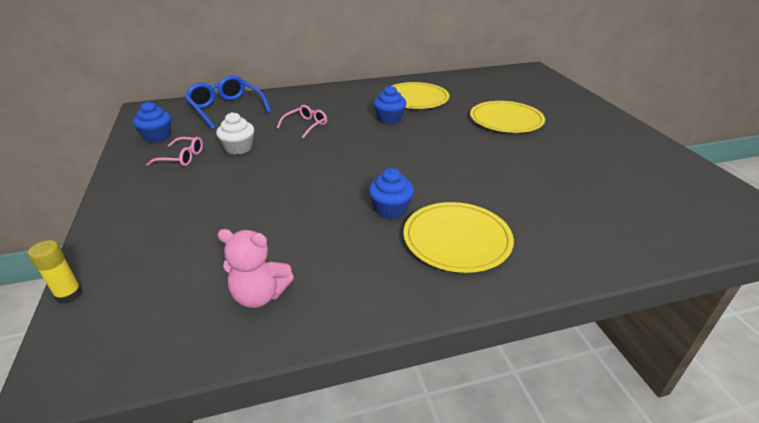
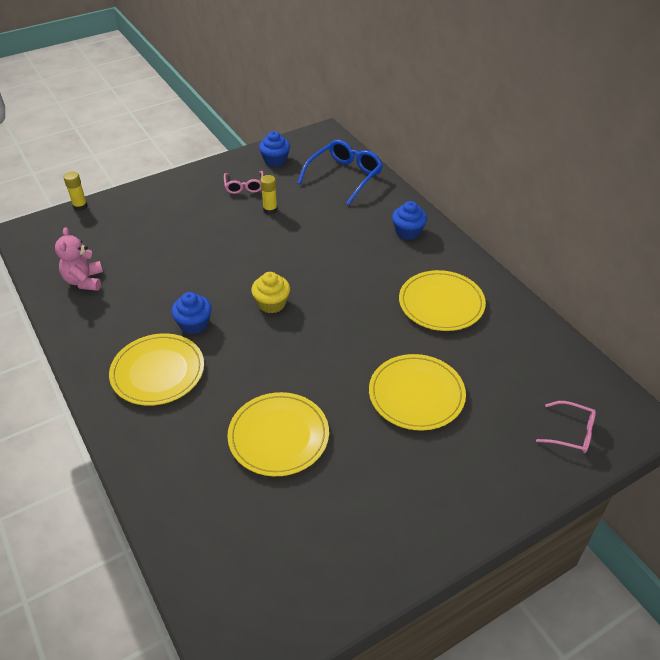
camera: 75 degrees right, 10 degrees up
white cupcake [216,112,254,155] -> yellow glue stick [260,175,277,215]
pink glasses [276,105,327,138] -> pink glasses moved to [536,401,596,453]
blue cupcake [374,86,406,124] -> blue cupcake moved to [392,201,427,240]
none -> yellow plate [227,392,329,476]
none -> yellow cupcake [251,272,290,313]

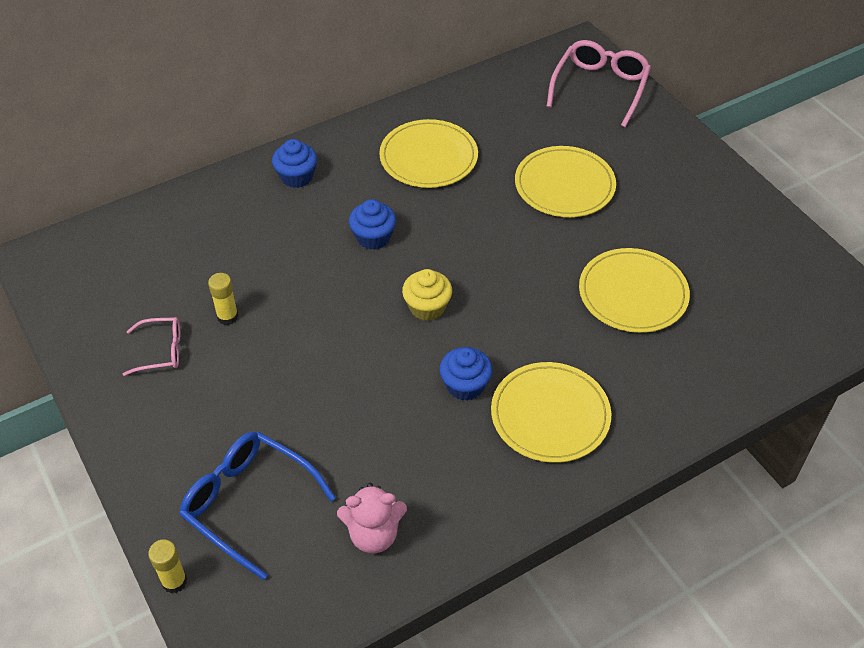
camera: 90 degrees left, 5 degrees up
blue cupcake [259,131,290,167] -> blue cupcake moved to [349,199,396,250]
blue glasses [297,139,383,205] -> blue glasses moved to [179,432,336,580]
pink glasses [536,401,596,453] -> pink glasses [546,40,651,127], size x1.75

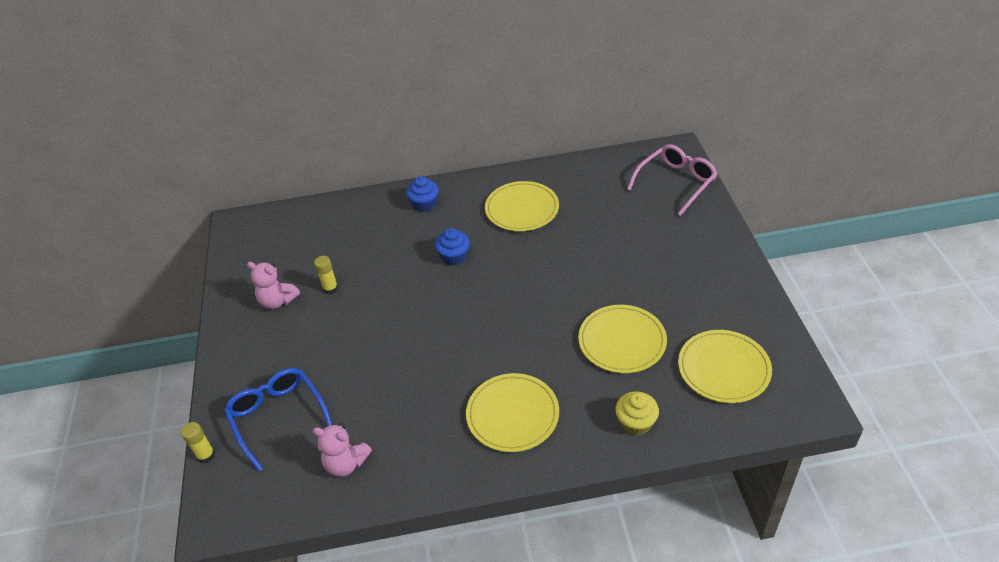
camera: 25 degrees right, 5 degrees down
pink glasses [122,317,180,376] -> pink teddy bear [247,262,300,309]
yellow cupcake [402,269,452,321] -> yellow cupcake moved to [615,391,659,436]
blue cupcake [439,347,493,401] -> none
yellow plate [515,146,616,217] -> yellow plate moved to [678,330,772,403]

